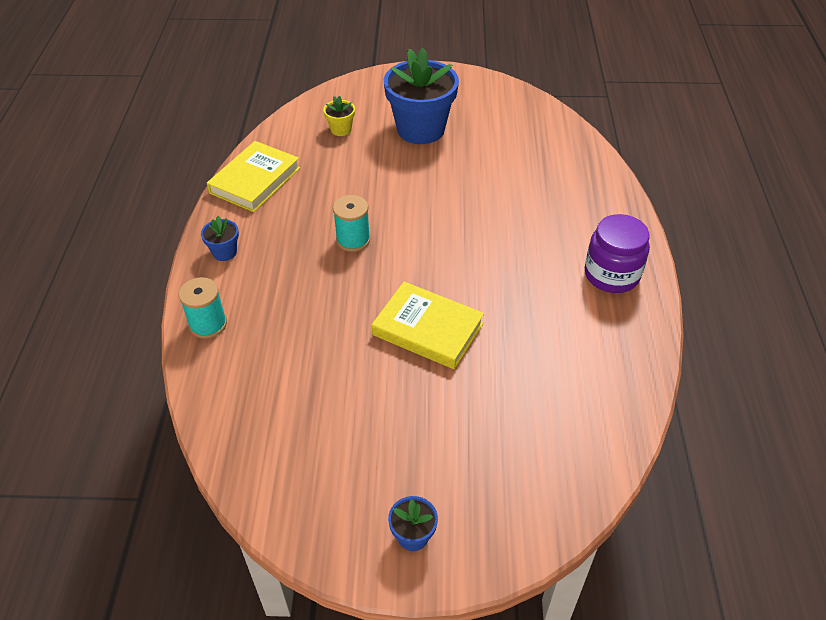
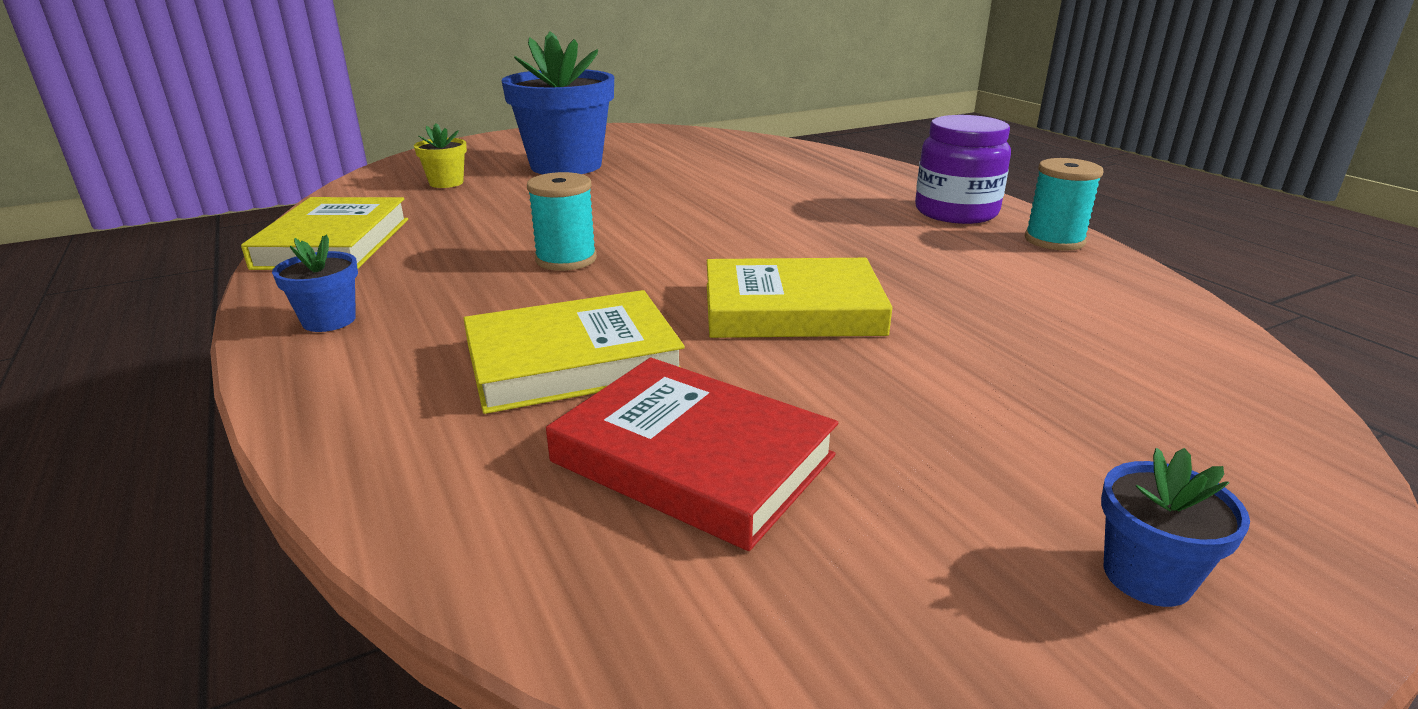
camera: 30 degrees left, 20 degrees down
turquoise spool [179,277,227,339] -> turquoise spool moved to [1025,158,1103,251]
none -> yellow book [464,290,685,414]
none -> red book [546,358,838,551]

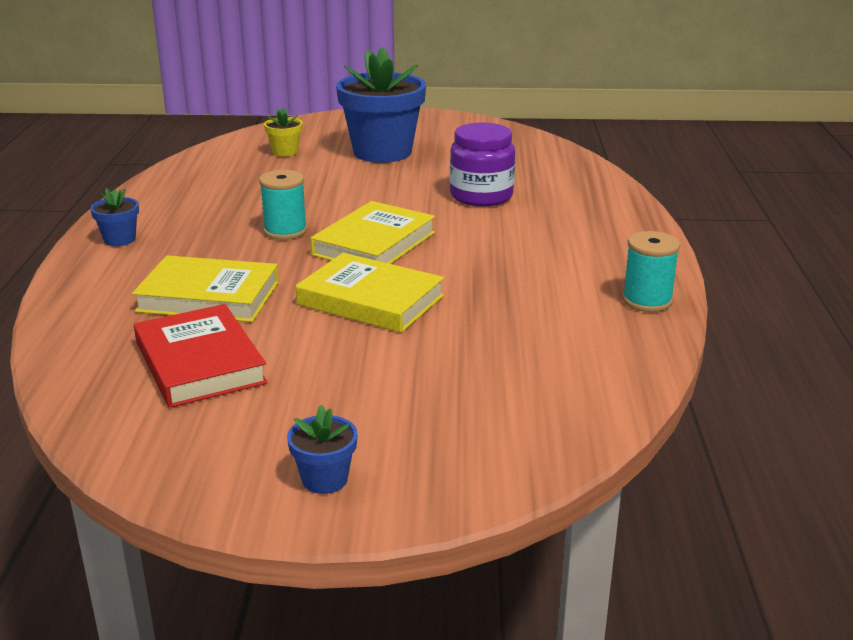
camera: 30 degrees right, 0 degrees up
yellow book [241,197,408,270] -> yellow book moved to [310,201,435,264]
purple jar [915,115,1011,224] -> purple jar moved to [450,122,515,207]

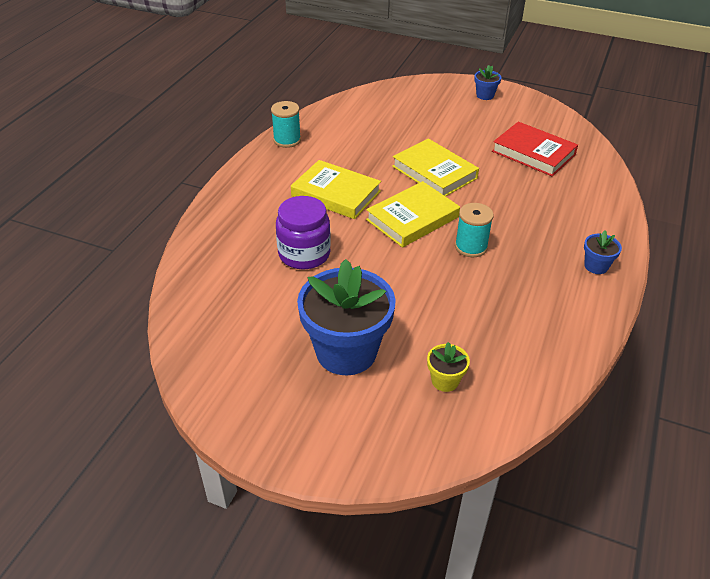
camera: 160 degrees left, 15 degrees up
yellow book [132,255,279,322] -> yellow book moved to [291,160,381,219]
red book [134,304,268,408] -> red book turned 45 degrees counterclockwise [492,122,578,176]

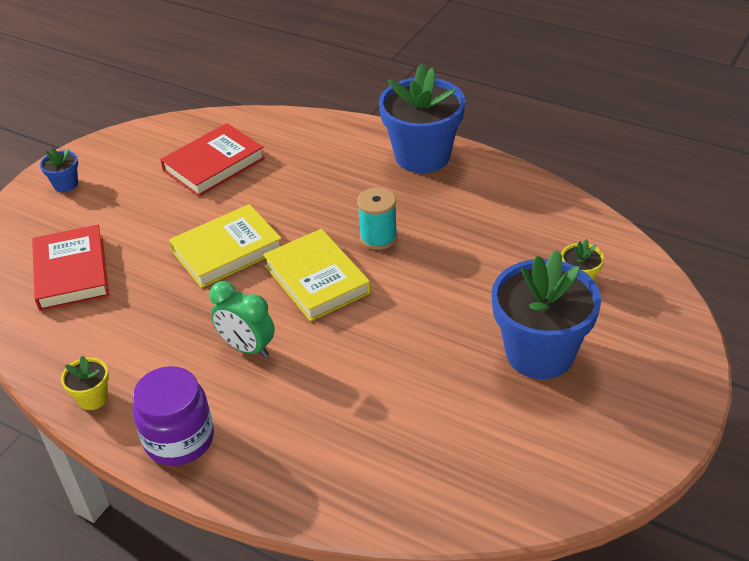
camera: 80 degrees left, 0 degrees up
turquoise spool [271,101,301,148] -> yellow flower pot [61,356,109,410]
purple jar [276,196,331,269] -> purple jar moved to [132,366,214,466]
yellow book [291,160,381,219] -> green clock [209,281,275,358]
blue flower pot [584,230,622,274] -> blue flower pot [379,64,465,173], size x2.30
none -> red book [32,225,109,311]

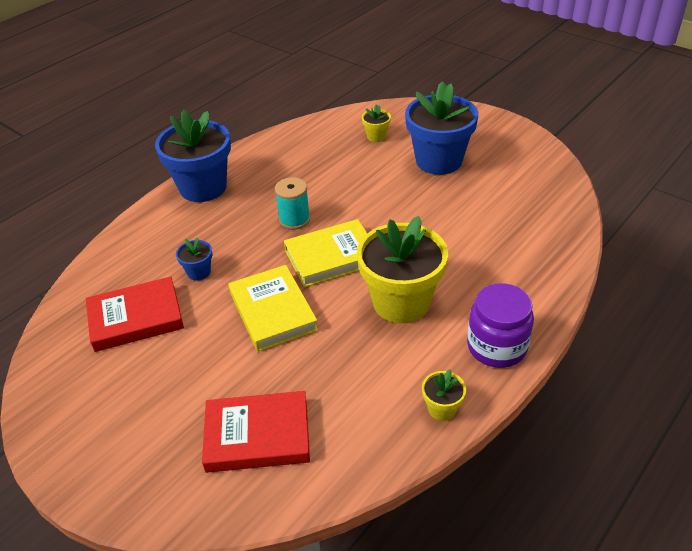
camera: 80 degrees left, 0 degrees up
blue flower pot [40,148,78,192] -> blue flower pot moved to [176,237,212,281]
red book [160,123,265,197] -> red book turned 75 degrees counterclockwise [86,277,184,352]
green clock [209,281,275,358] -> yellow flower pot [357,216,448,323]

